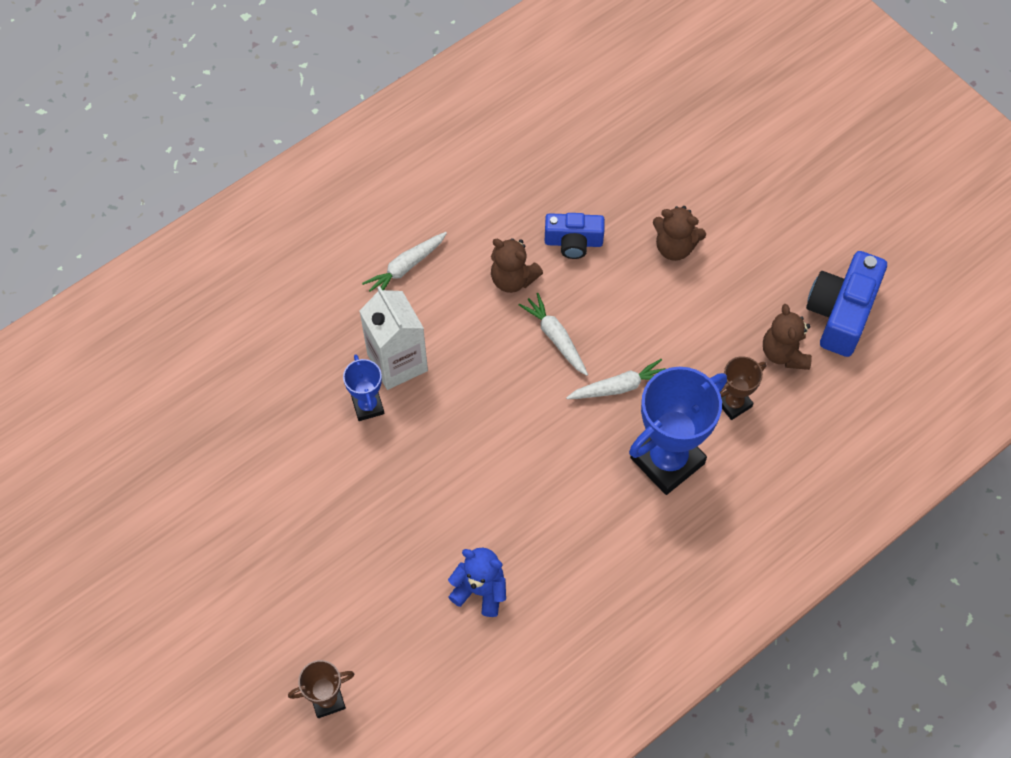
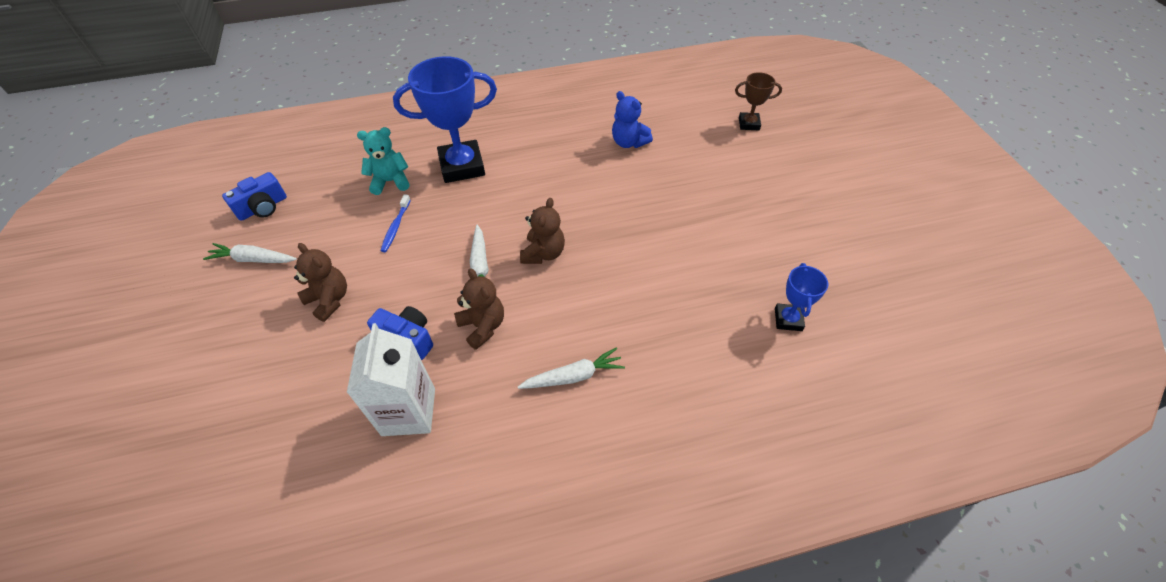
camera: 155 degrees left, 10 degrees down
blue trophy [343,354,384,421] -> blue trophy moved to [775,263,828,331]
white carton [359,286,428,390] -> white carton moved to [347,323,435,436]
white carrot [566,359,666,399] -> white carrot moved to [203,243,297,263]
brown trophy [720,356,767,420] -> turquoise teddy bear [357,127,410,195]
brown teddy bear [763,304,812,370] -> brown teddy bear moved to [520,198,565,264]
blue camera [806,251,887,357] -> blue camera [222,172,287,221], size x0.63
none -> blue toothbrush [380,194,411,252]

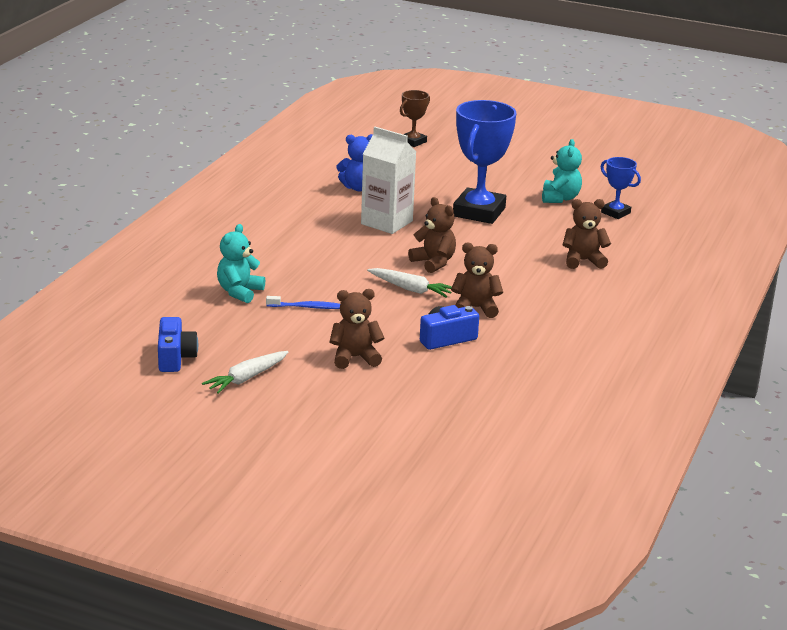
camera: 55 degrees left, 25 degrees down
white carton [347,323,435,436] -> white carton moved to [361,127,416,234]
blue toothbrush [380,194,411,252] -> blue toothbrush turned 45 degrees counterclockwise [266,296,340,309]
blue trophy [393,56,497,183] -> blue trophy moved to [453,100,516,224]
white carrot [518,347,625,389] -> none
none -> turquoise teddy bear [542,139,582,203]
none -> brown teddy bear [563,199,611,269]

